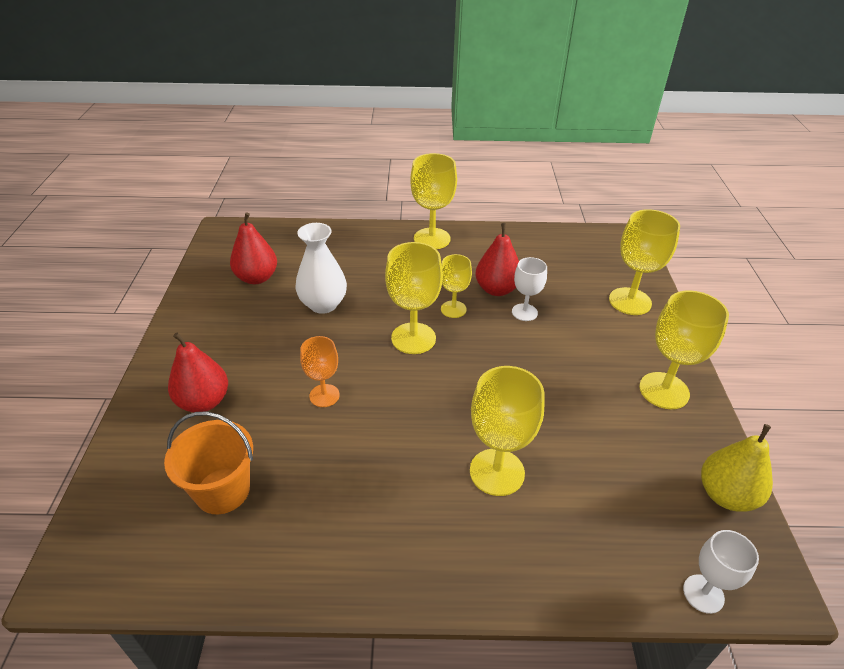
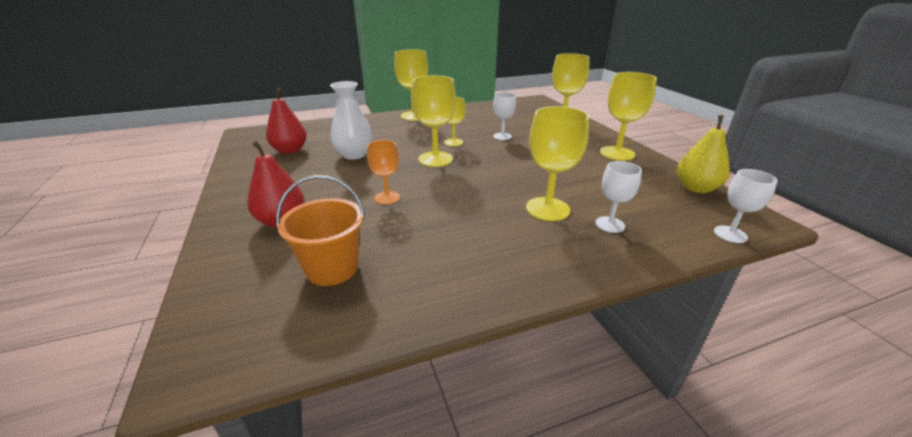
camera: 20 degrees left, 10 degrees down
red pear [475,223,519,296] -> none
none -> white goblet [595,161,642,233]

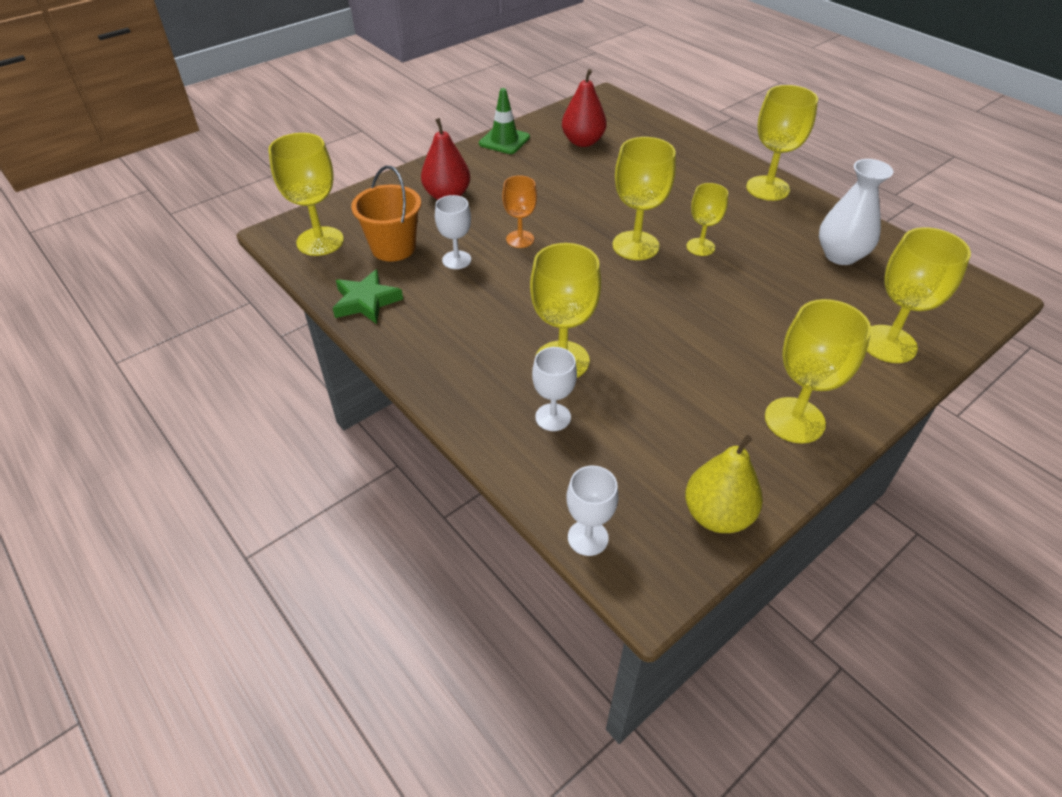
camera: 70 degrees right, 15 degrees up
white vase [330,81,373,160] -> white vase moved to [819,159,894,265]
white goblet [493,92,516,140] -> white goblet moved to [435,195,471,269]
none -> yellow goblet [268,133,344,256]
none -> green star [333,269,403,324]
none -> green traffic cone [479,88,530,154]

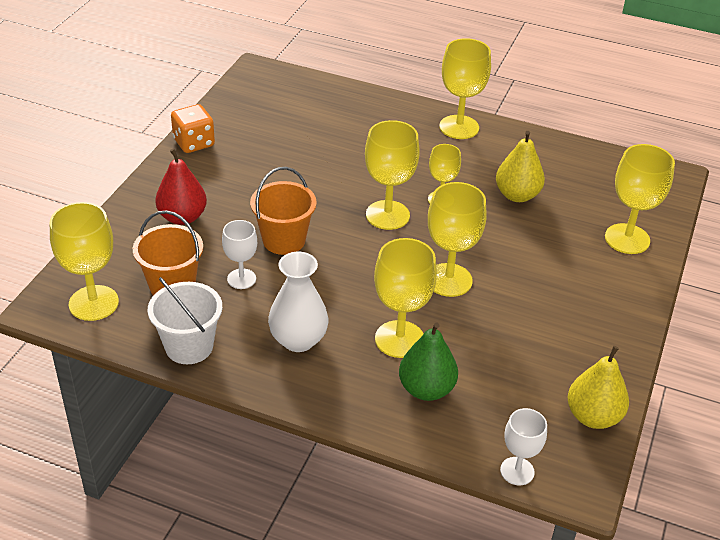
camera: 30 degrees left, 5 degrees down
green star [333,269,403,324] -> white bucket [148,277,222,364]
green traffic cone [479,88,530,154] -> orange dice [171,104,215,153]
orange goblet [502,175,537,248] -> orange bucket [250,167,317,255]
white goblet [532,347,577,431] -> green pear [399,323,458,401]
red pear [562,69,607,147] -> none
yellow goblet [765,299,871,443] -> yellow goblet moved to [428,182,487,297]
white vase [819,159,894,265] -> white vase moved to [268,252,328,352]
none -> yellow pear [496,131,545,202]

